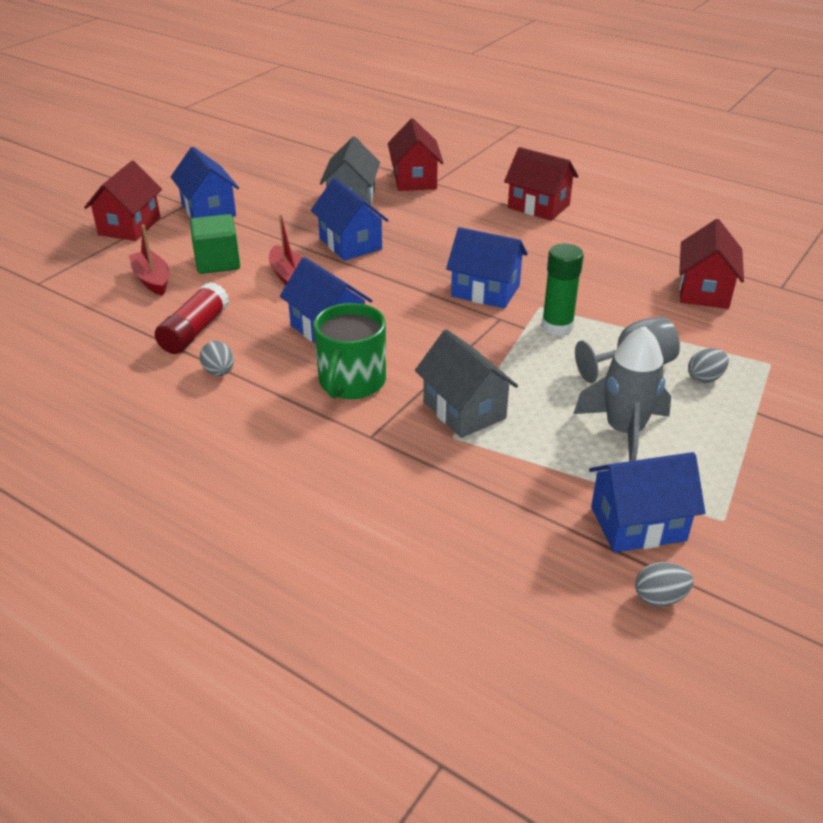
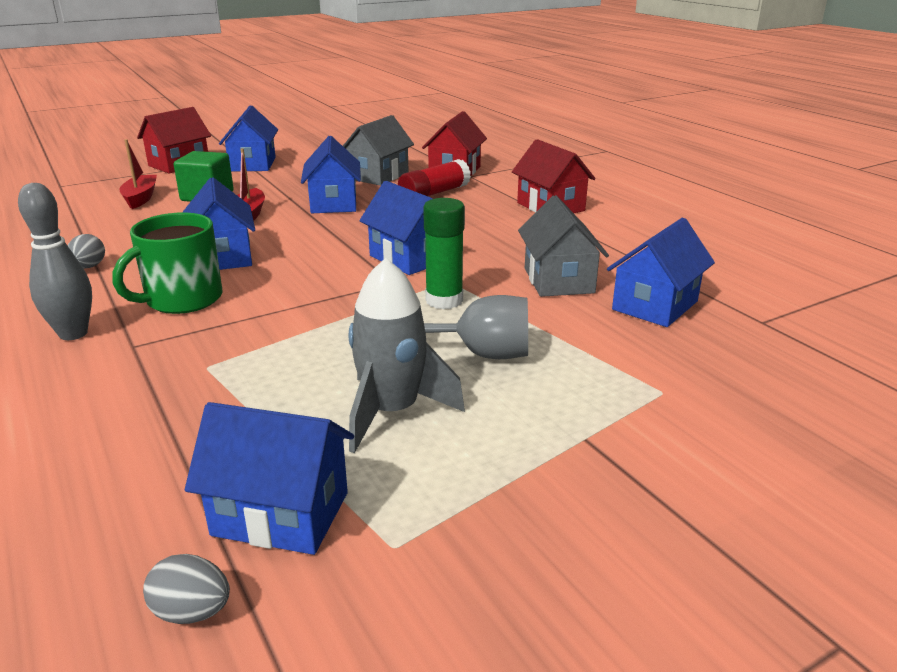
camera: 25 degrees right, 10 degrees down
red glue stick [155,282,229,354] -> red glue stick moved to [398,159,471,196]
grey house [415,329,518,438] -> grey house moved to [518,195,609,297]
red house [679,219,744,309] -> blue house [607,218,715,327]
grey egg [688,348,729,383] -> none
none -> grey bowling pin [18,183,92,340]

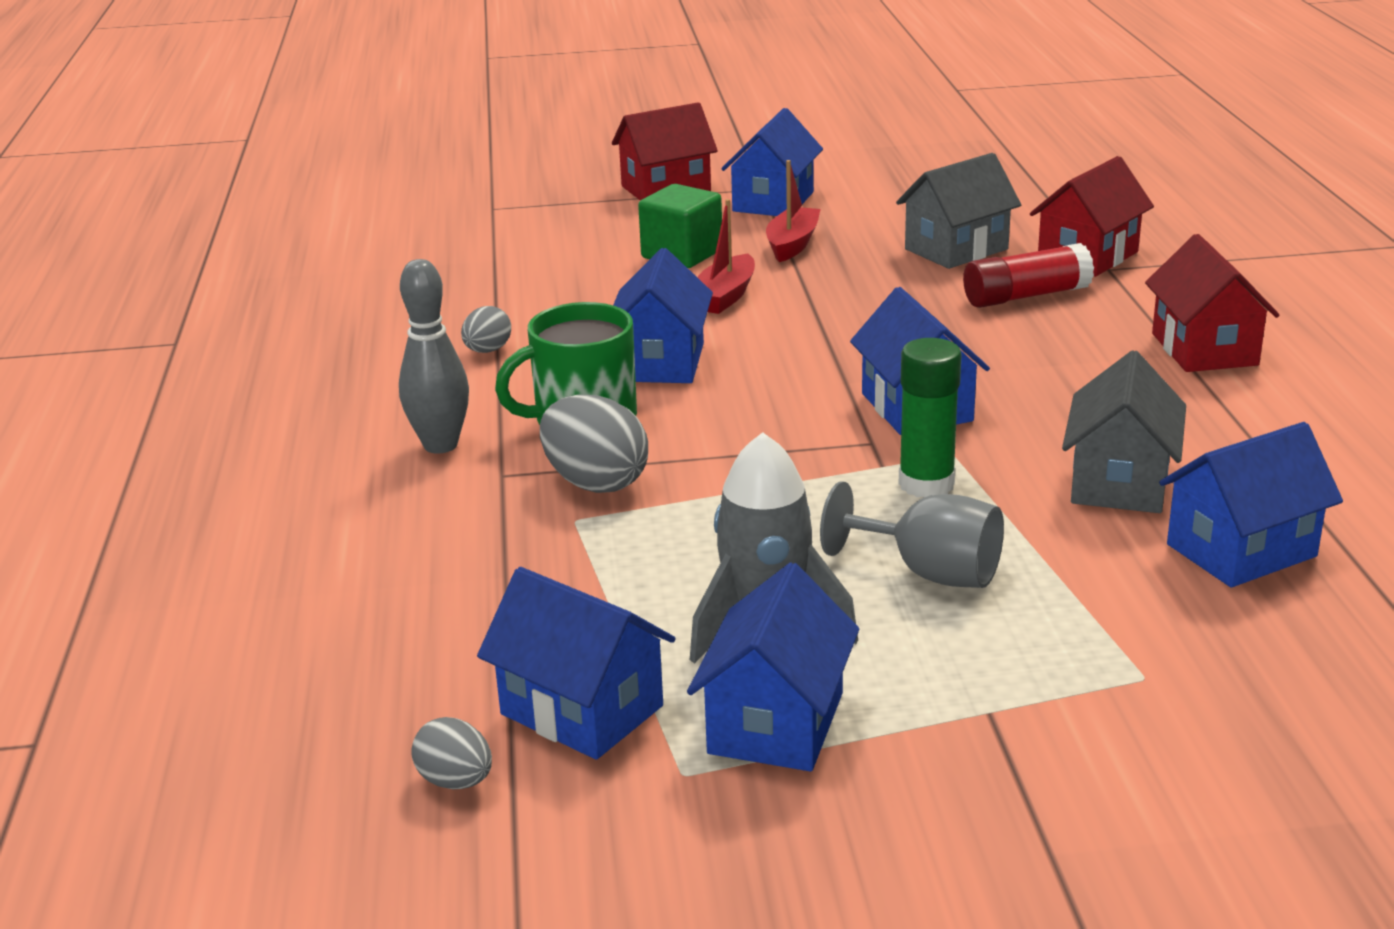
camera: 25 degrees right, 0 degrees up
red boat [119,139,157,209] -> red boat moved to [766,160,821,262]
blue house [301,136,361,213] -> blue house moved to [687,562,859,771]
none -> grey egg [540,394,648,493]

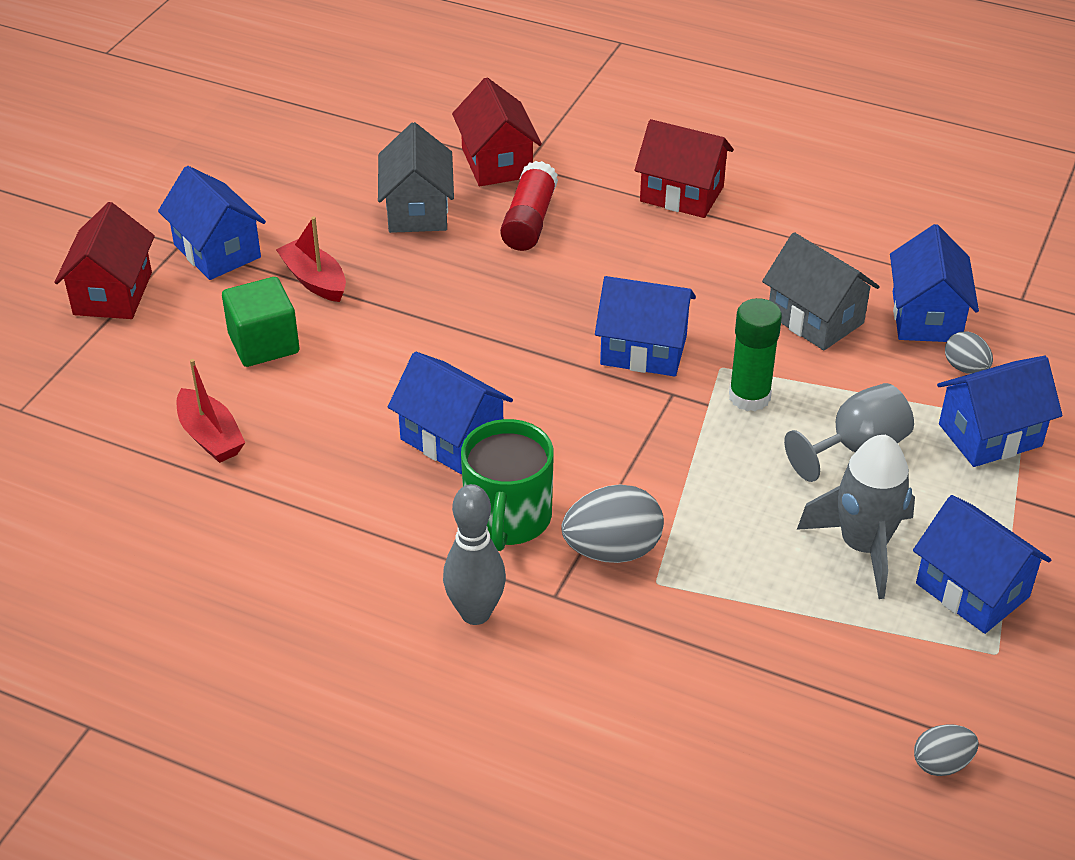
camera: 60 degrees left, 15 degrees up
grey egg [461,306,511,353] -> grey egg moved to [945,332,993,374]
blue house [477,567,676,760] -> blue house moved to [937,356,1062,467]
red boat [697,199,755,314] -> red boat moved to [176,359,245,463]

